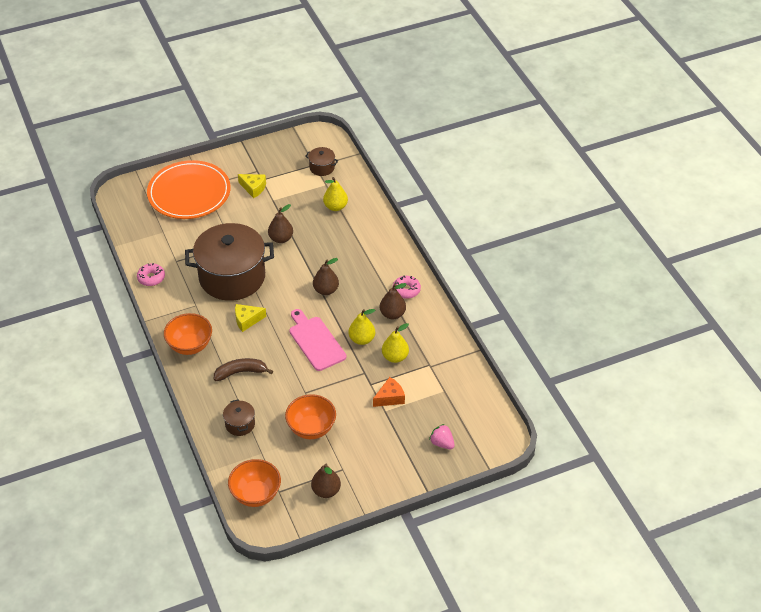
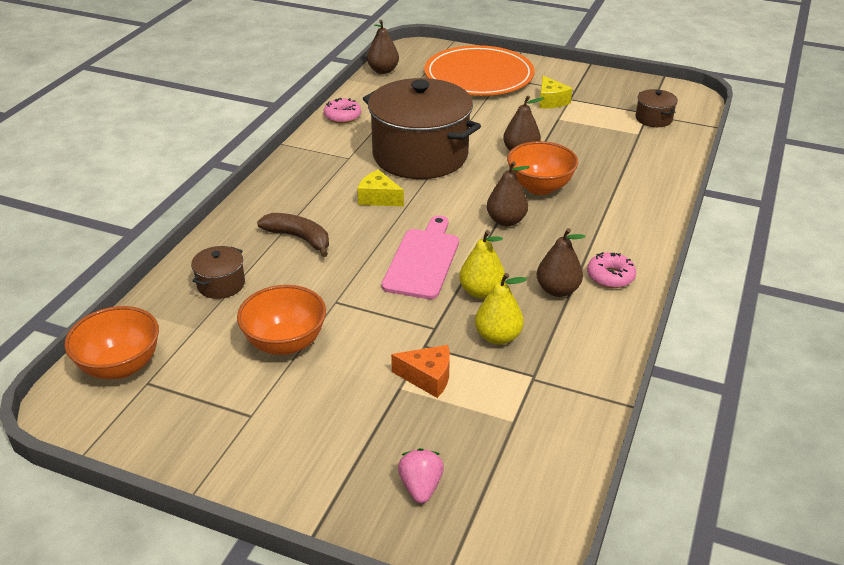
camera: 45 degrees right, 10 degrees down
orange bowl [164,313,212,355] -> orange bowl moved to [507,141,578,195]
brown pear [311,464,341,498] -> brown pear moved to [367,20,399,74]
yellow pear [323,177,348,211] -> none

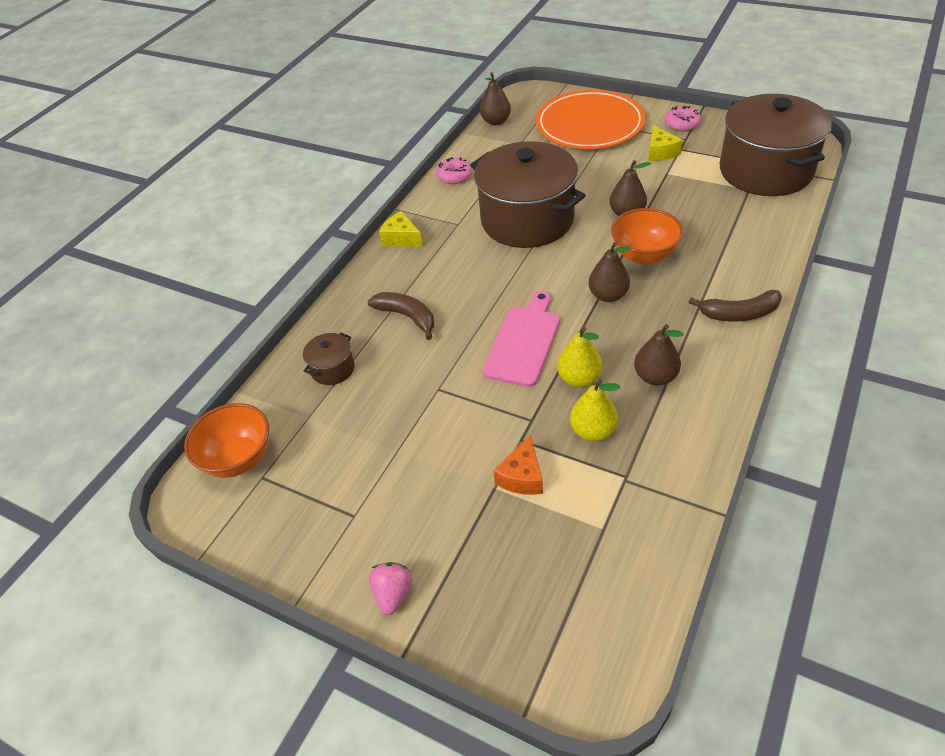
camera: 10 degrees right, 10 degrees up
orange bowl [237,285,326,355] -> none
yellow cheese [357,170,404,206] -> yellow cheese moved to [379,211,423,247]
orange cheese [391,345,450,398] -> orange cheese turned 90 degrees clockwise [493,435,543,495]
pink strawberry [398,448,444,504] -> pink strawberry moved to [369,562,412,615]
pink donut [587,252,636,288] -> pink donut moved to [665,106,701,131]
brown pot [636,89,678,127] -> brown pot [720,94,832,196], size x2.44
none -> brown banana [689,290,782,321]

